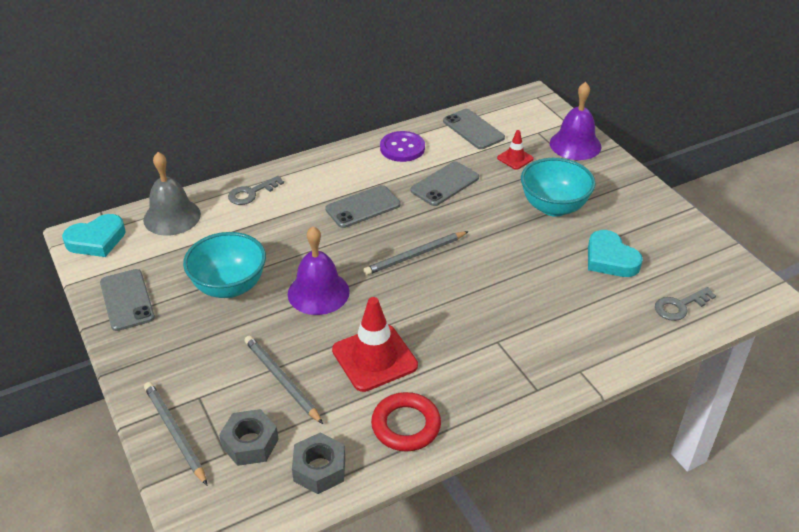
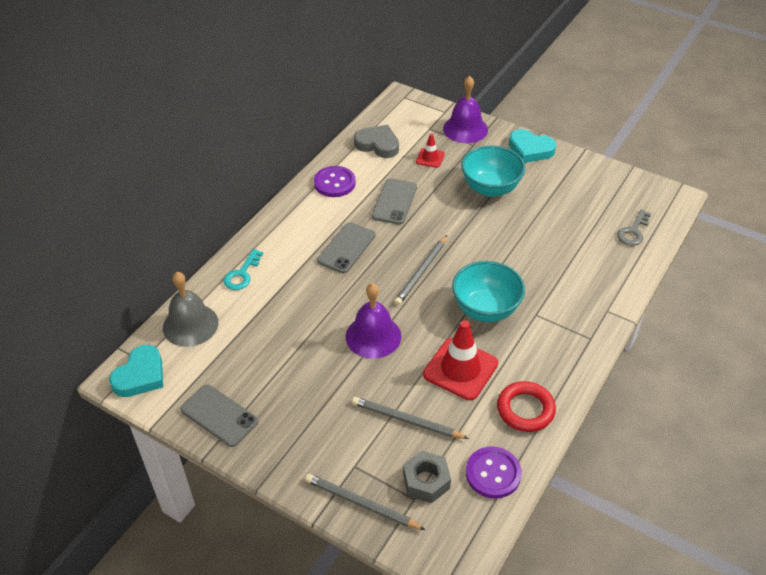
camera: 30 degrees left, 5 degrees up
turquoise bowl [183,232,266,298] -> turquoise bowl moved to [452,261,525,322]
grey key [228,176,284,205] -> turquoise key [224,249,263,290]
grey nut [292,433,345,494] -> purple button [466,447,522,499]
grey phone [443,109,505,149] -> grey heart [354,125,399,158]
turquoise heart [588,230,643,277] -> turquoise heart moved to [509,129,556,163]

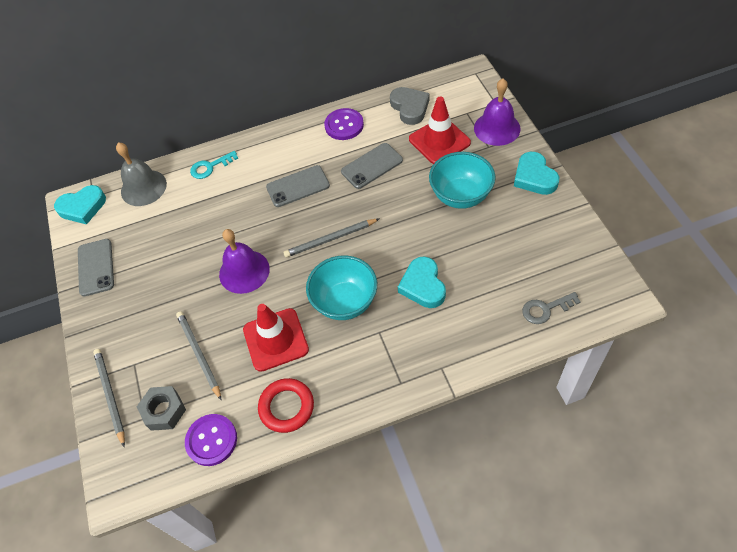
camera: 45 degrees right, 10 degrees up
red traffic cone [416,134,445,168] -> red traffic cone [409,97,471,164], size x1.94
none -> turquoise heart [398,256,446,308]

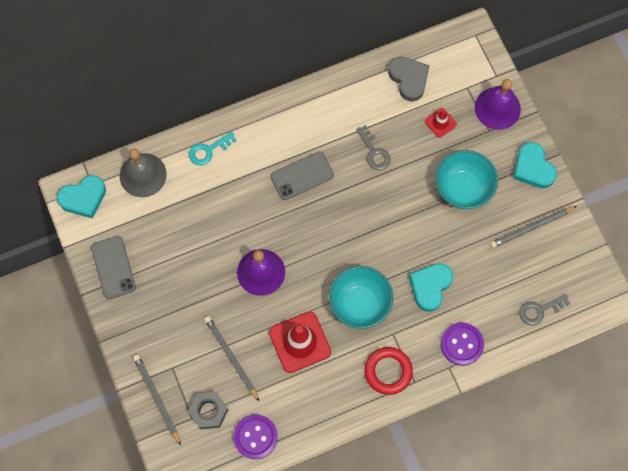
camera: 10 degrees left, 15 degrees up
red ring [258,378,314,433] -> red ring moved to [364,347,413,395]
grey pencil [283,219,379,258] -> grey pencil moved to [490,206,577,248]
purple button [324,108,364,140] -> purple button moved to [441,322,484,366]
grey phone [341,143,403,189] -> grey key [356,125,391,170]
turquoise heart [398,256,446,308] -> turquoise heart turned 45 degrees clockwise [409,263,453,312]
red traffic cone [409,97,471,164] -> red traffic cone [425,108,457,138], size x0.52

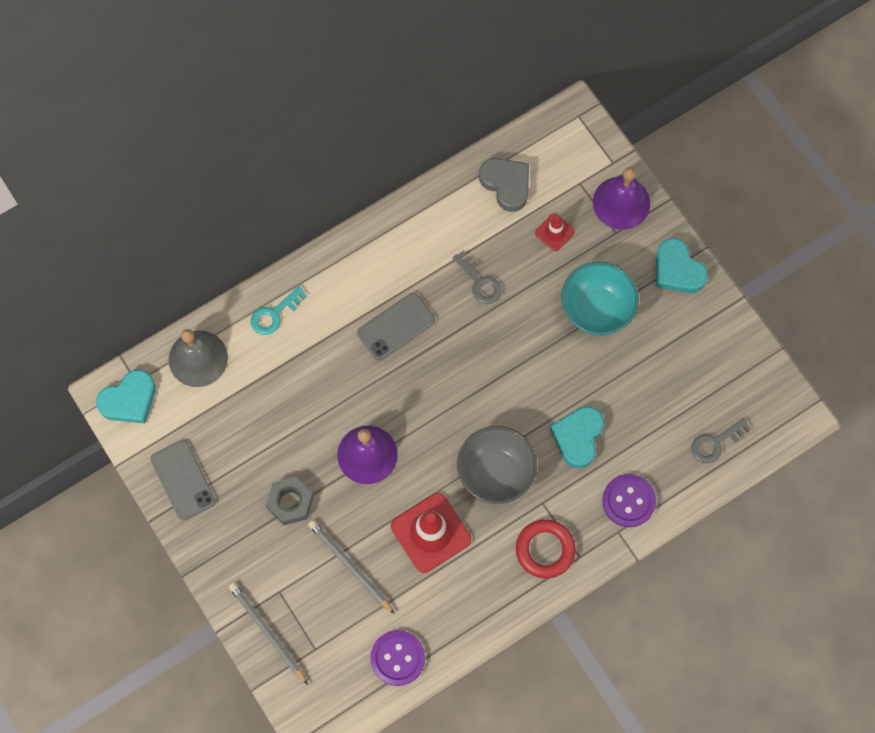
camera: 10 degrees left, 0 degrees up
grey nut [188,392,228,429] -> grey nut moved to [266,477,313,525]
turquoise bowl [329,266,393,329] -> grey bowl [457,426,537,504]
grey pencil [490,206,577,248] -> none

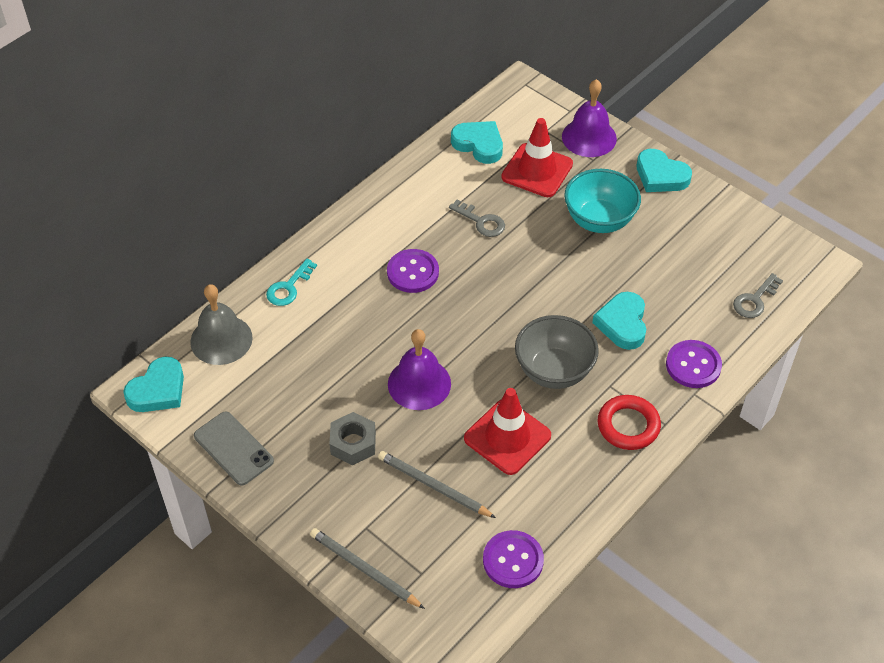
camera: 15 degrees left, 20 degrees down
grey phone [357,293,435,360] -> purple button [387,249,439,293]
grey heart [479,158,529,212] -> turquoise heart [451,121,503,164]
red traffic cone [535,213,575,251] -> red traffic cone [501,118,573,197], size x1.94

